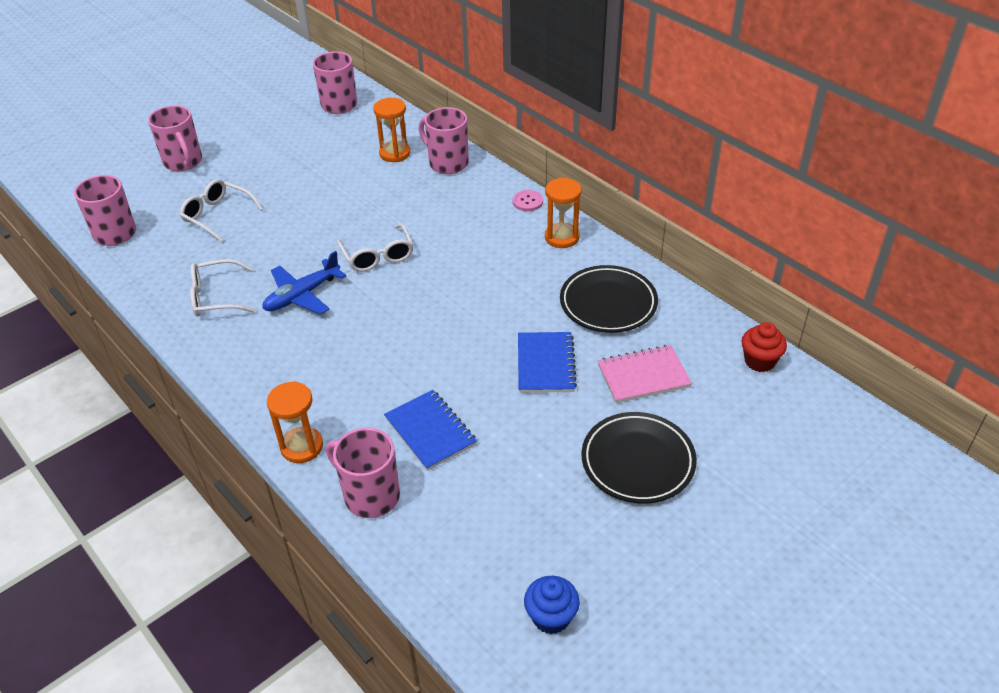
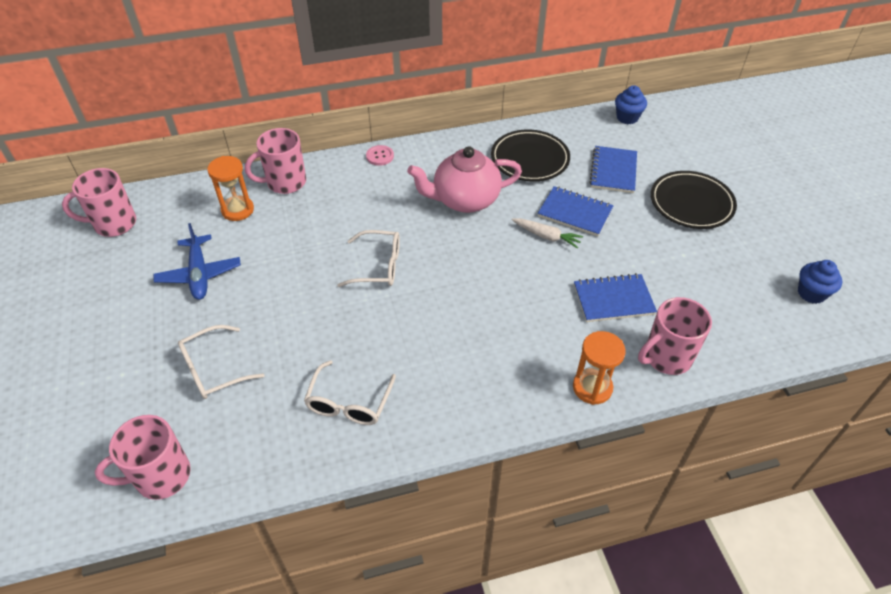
camera: 65 degrees left, 5 degrees up
pink mug [148,105,202,171] -> none
blue plane [262,251,346,315] -> blue plane moved to [153,223,241,300]
orange hourglass [545,177,581,248] -> none
pink notebook [598,345,692,403] -> blue notebook [590,146,637,193]
red cupcake [741,322,787,372] -> blue cupcake [615,85,647,124]
none -> pink teapot [407,146,522,213]
none -> white carrot [512,218,583,248]

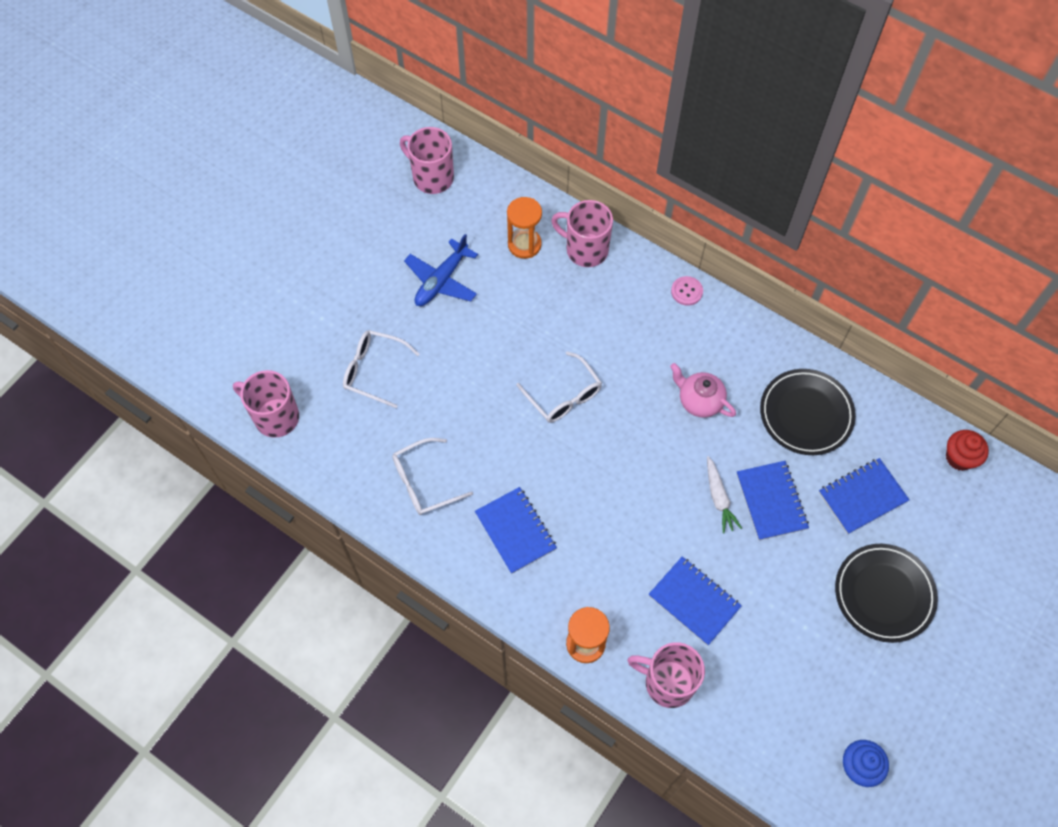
camera: 50 degrees right, 15 degrees up
pink teapot [407,146,522,213] -> pink teapot [670,363,736,418], size x0.61
blue cupcake [615,85,647,124] -> red cupcake [946,430,989,471]
none -> blue notebook [475,487,557,574]

